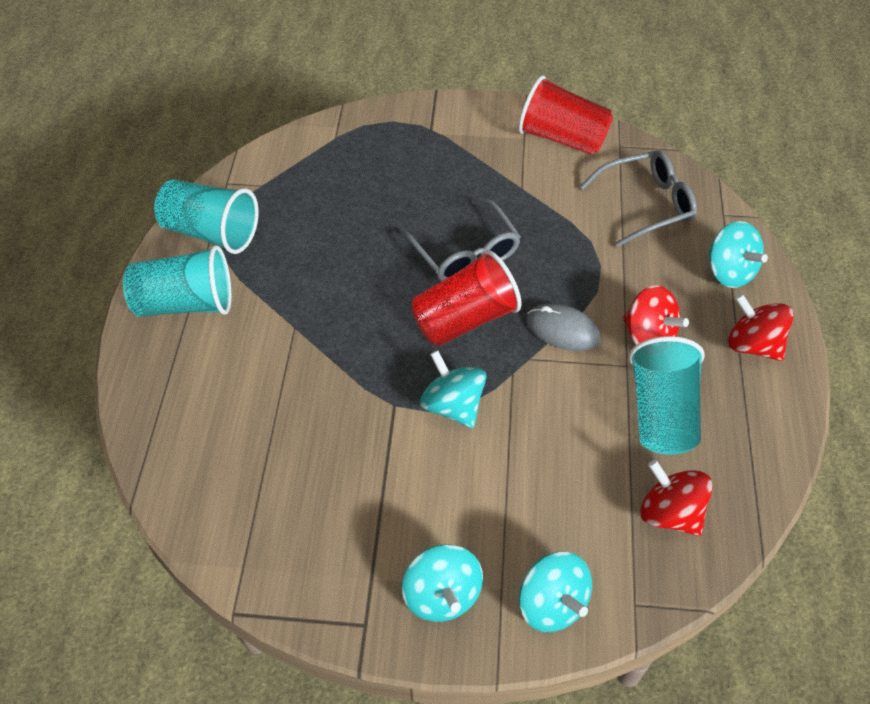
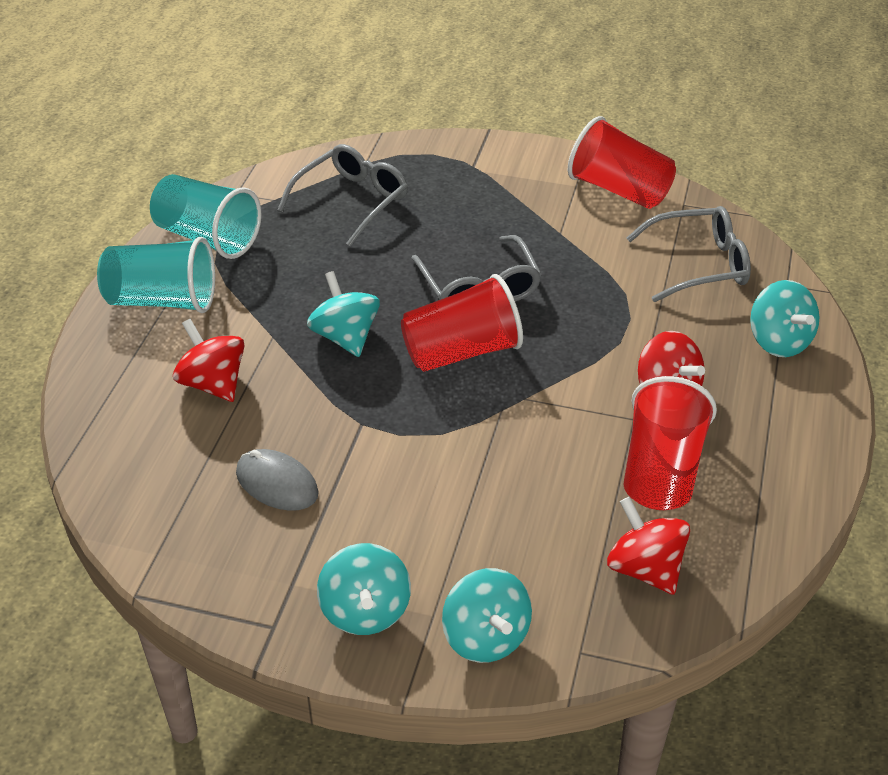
camera: 10 degrees right, 10 degrees down
turquoise spinning top [420,350,486,428] -> turquoise spinning top moved to [307,271,380,357]
grey mouse [526,303,601,351] -> grey mouse moved to [236,449,319,511]
turquoise cup [629,336,705,455] -> red cup [623,376,717,510]
red spinning top [728,294,793,361] -> red spinning top moved to [173,319,245,402]
none -> grey glasses [277,144,408,247]

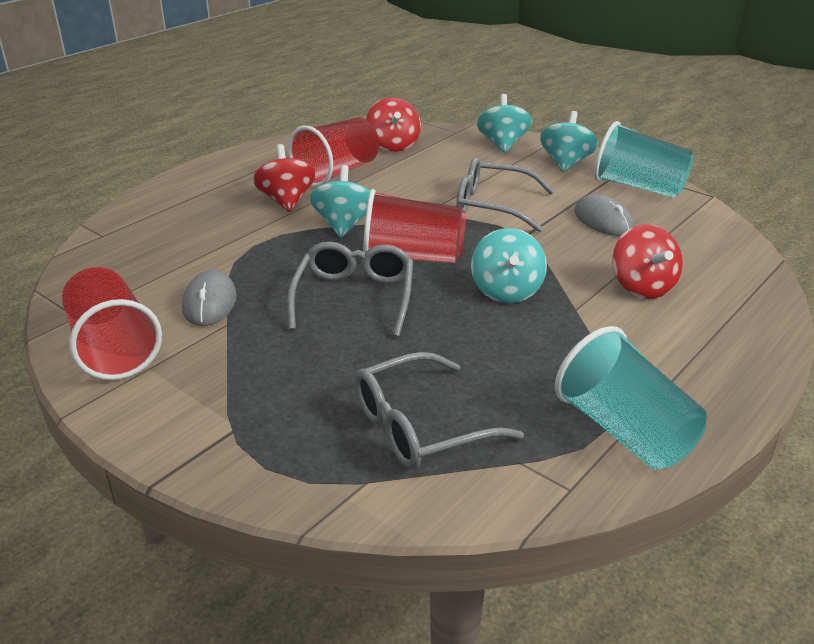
camera: 155 degrees left, 10 degrees down
turquoise cup [97,237,215,313] -> turquoise cup moved to [594,121,694,198]
grey glasses [626,206,751,302] -> grey glasses moved to [456,157,554,232]
turquoise spinning top [750,280,819,357] -> turquoise spinning top moved to [310,165,370,238]
none -> grey mouse [182,270,237,326]

